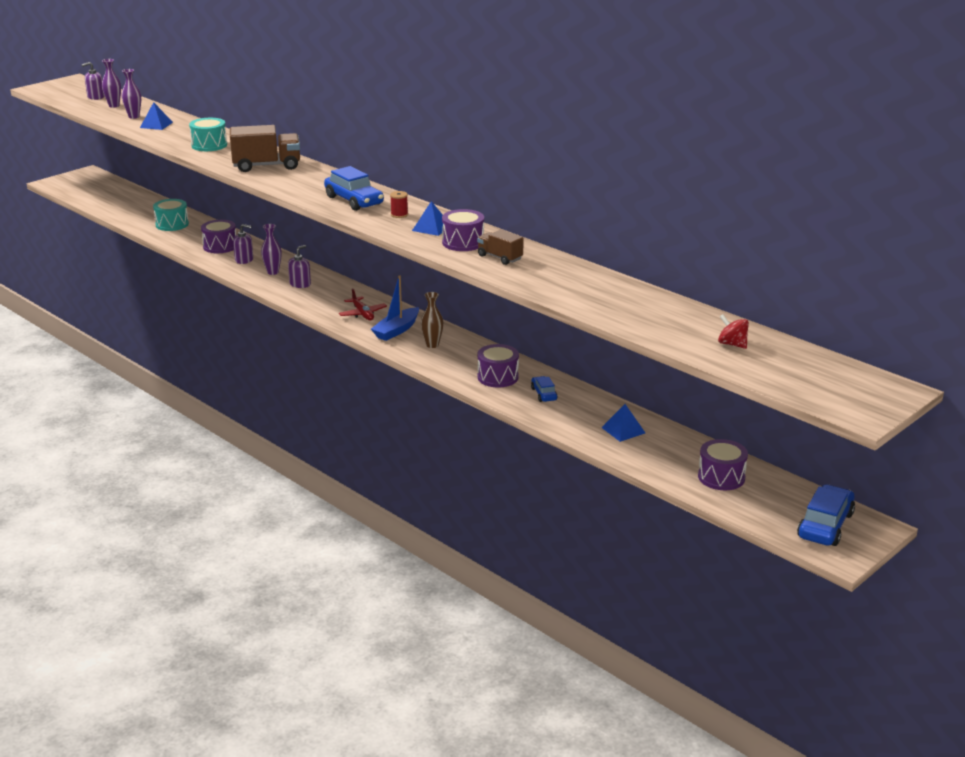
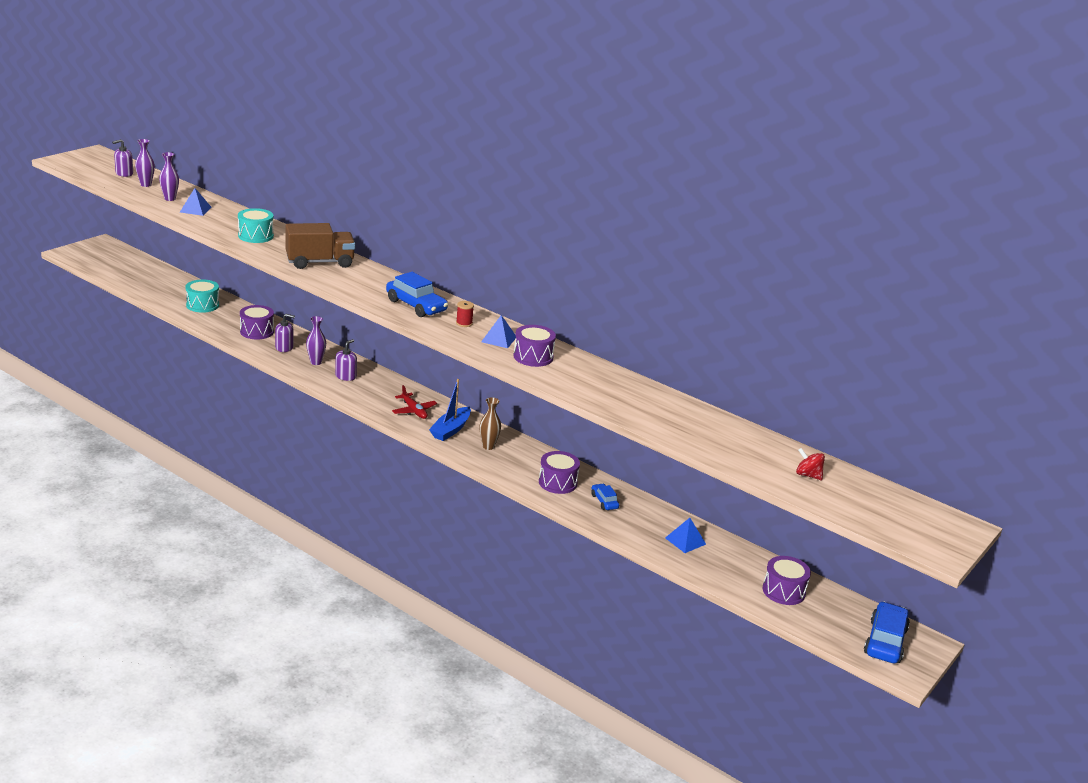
camera: 10 degrees left, 0 degrees up
brown truck [477,229,524,265] -> none

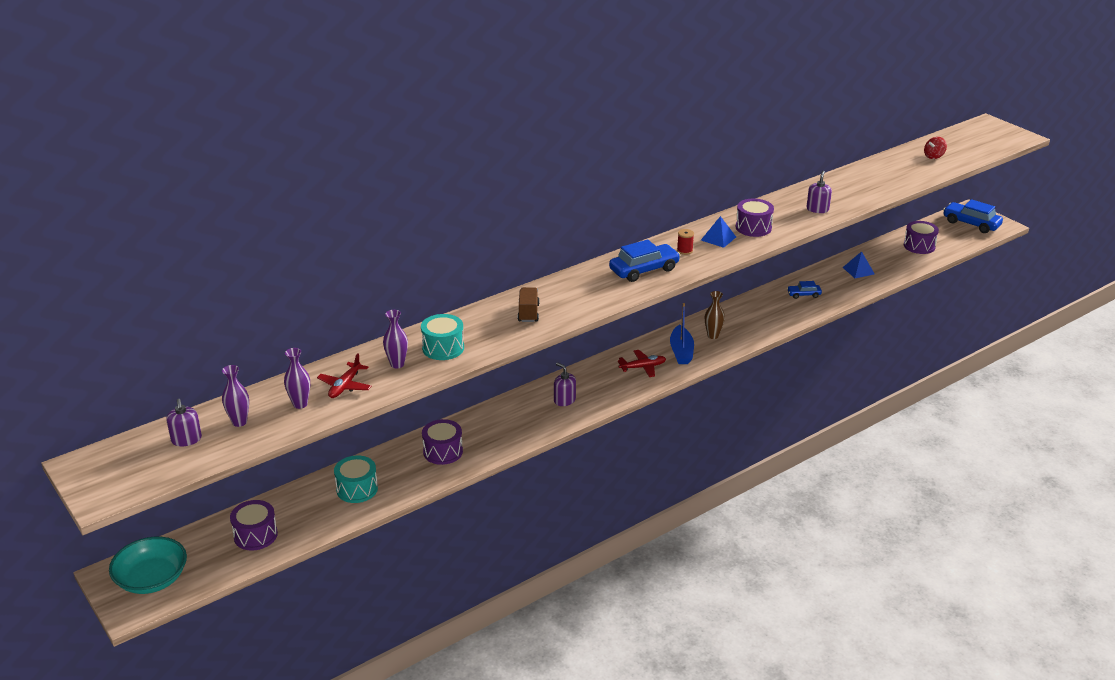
camera: 70 degrees left, 5 degrees up
blue pyramid [180,188,212,216] -> red plane [317,353,372,398]
purple soap dispenser [275,314,295,352] -> purple soap dispenser moved to [807,171,832,213]
brown truck [286,223,355,269] -> brown truck [518,287,540,322], size x0.58
purple vase [306,316,326,365] -> purple vase moved to [383,310,408,369]
blue boat [429,379,471,441] -> blue boat turned 45 degrees clockwise [670,303,694,364]
purple drum [539,451,580,494] -> purple drum moved to [230,500,278,551]
none -> turquoise bowl [109,537,187,594]

